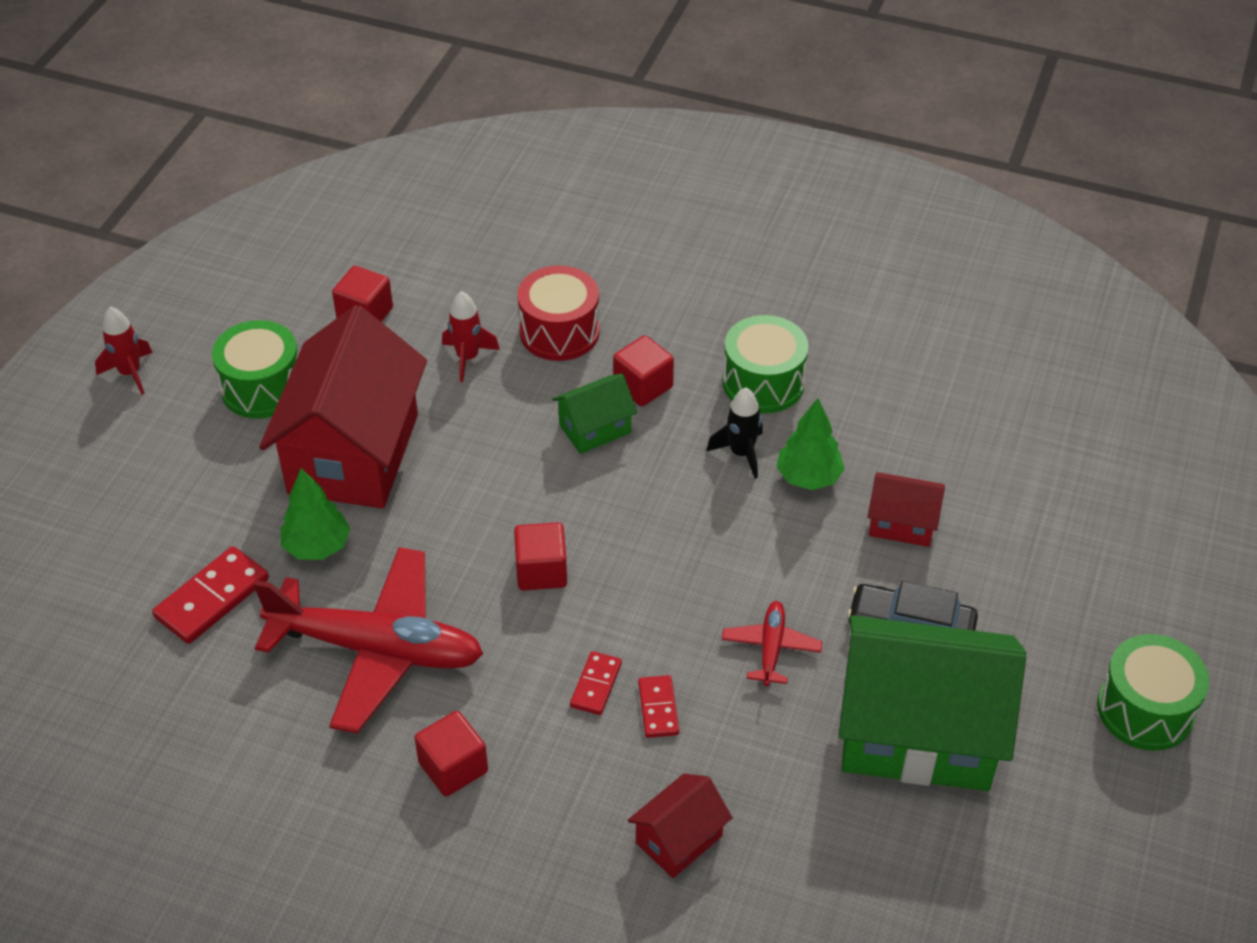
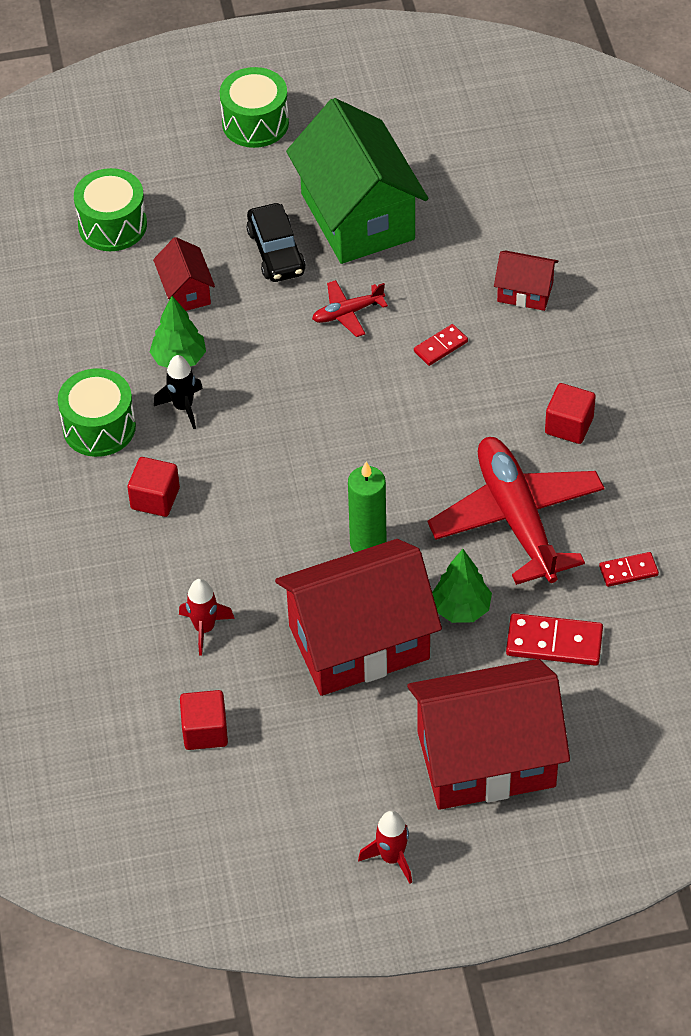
camera: 120 degrees left, 5 degrees up
green drum [212,320,298,419] -> green drum moved to [74,168,147,251]
red cube [514,522,567,590] -> none
red drum [517,265,600,361] -> none
green house [552,373,637,454] -> none
red domino [570,651,622,715] -> red domino moved to [599,552,659,587]
none -> green candle [348,462,387,552]
none -> red house [407,659,570,810]

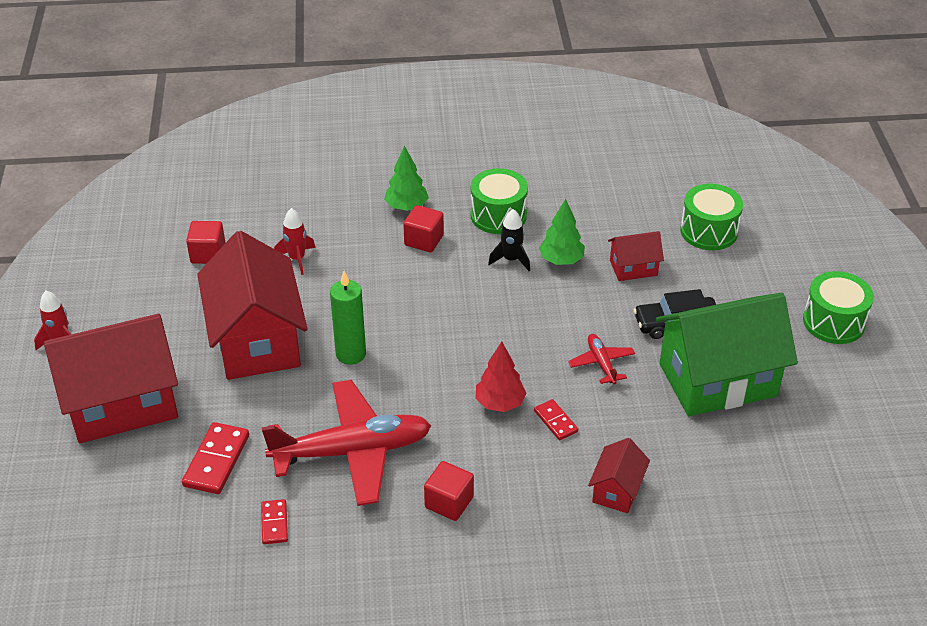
camera: 95 degrees right, 10 degrees down
red house [407,659,570,810] -> red house turned 75 degrees clockwise [44,314,178,443]
green tree [432,549,492,623] -> green tree moved to [384,146,429,211]
none -> red tree [476,342,526,412]

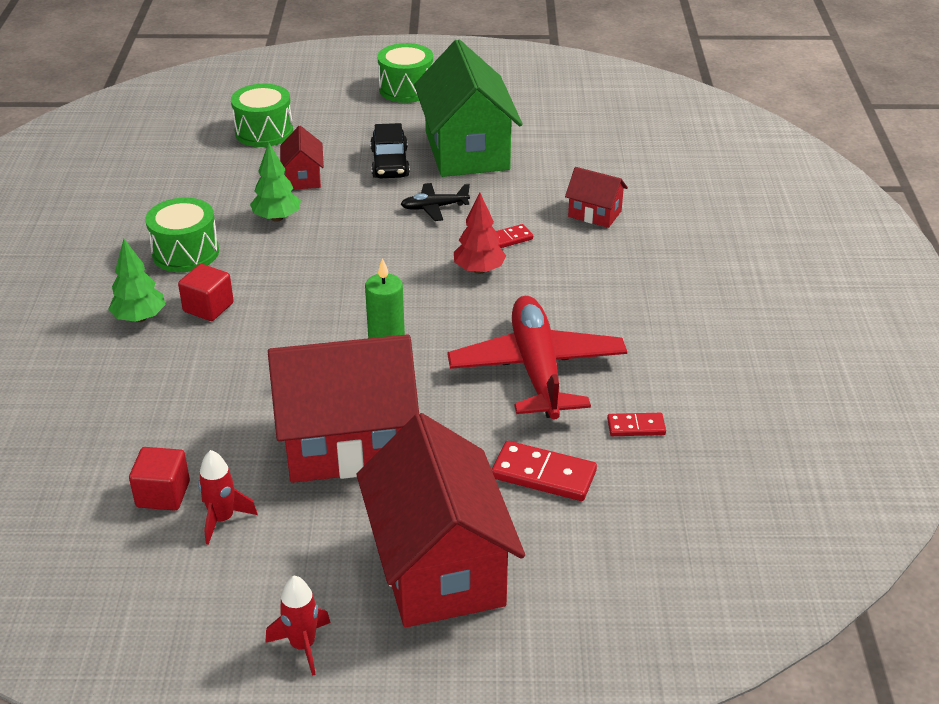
camera: 85 degrees left, 5 degrees down
red rocket [274,208,315,275] -> red rocket moved to [198,450,258,545]
red cube [424,461,474,521] -> none
black rocket [488,209,530,271] -> none
red plane [568,334,635,384] -> black plane [401,183,470,221]

